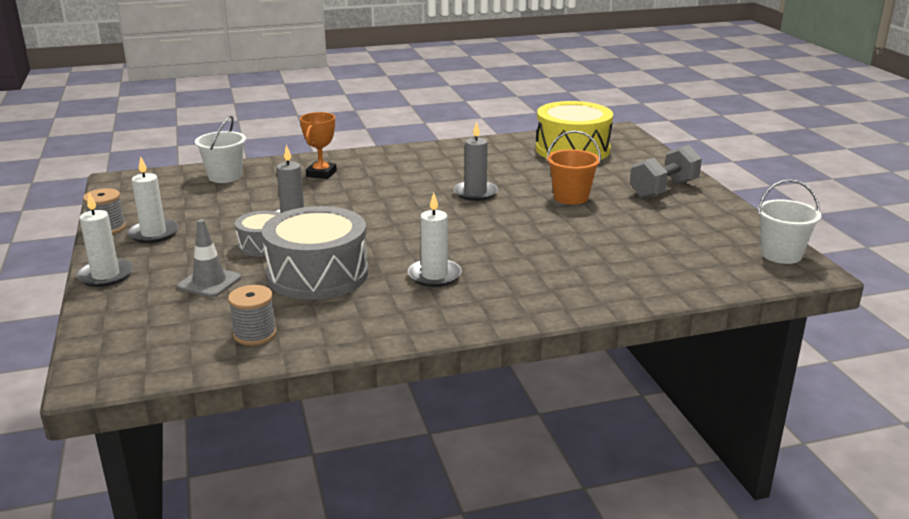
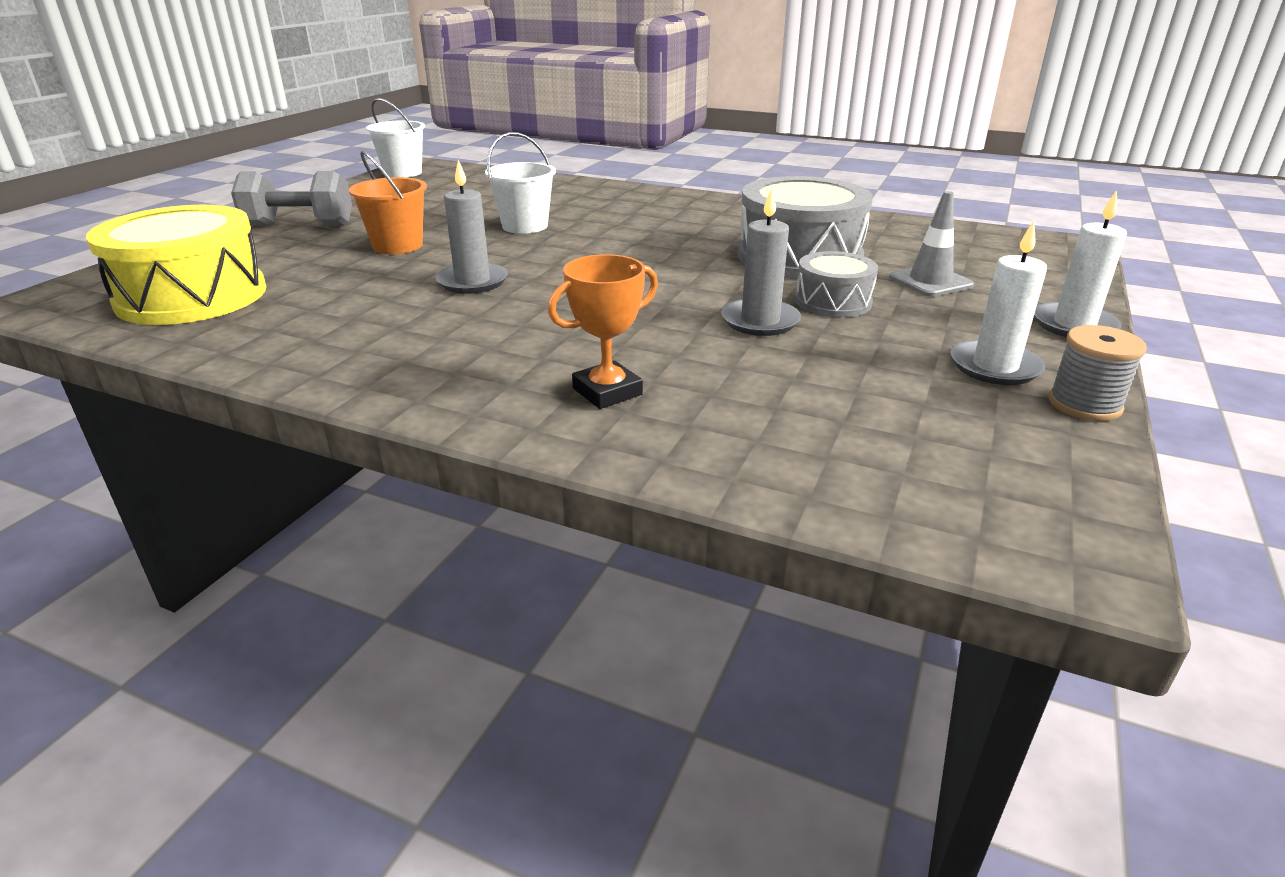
camera: 140 degrees left, 5 degrees up
white bucket [195,116,246,183] -> white bucket moved to [485,132,556,234]
grey spool [228,285,277,346] -> none
white candle [408,193,462,287] -> none

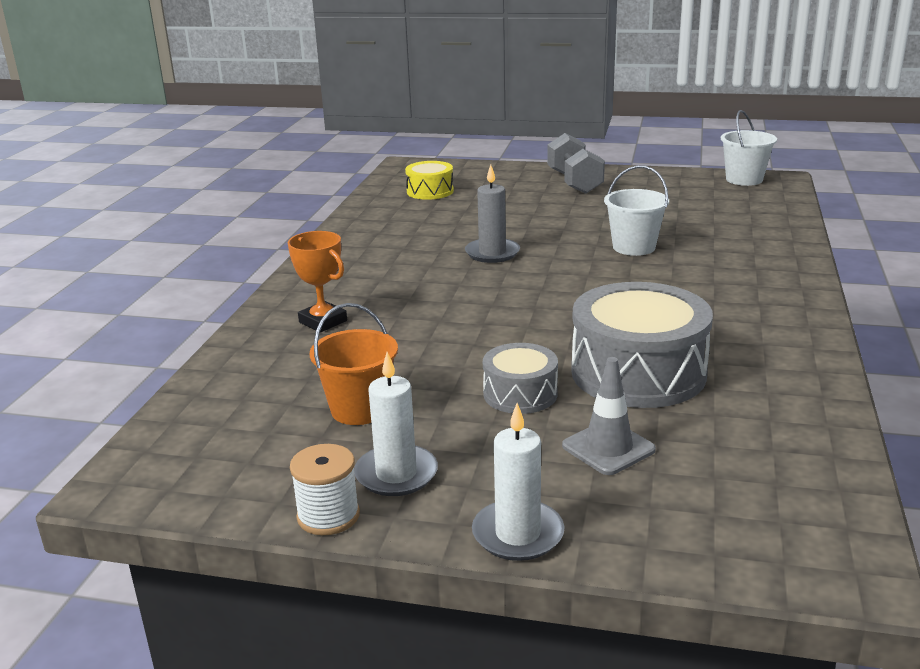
camera: 80 degrees right, 5 degrees down
yellow drum [86,205,266,325] -> yellow drum [405,161,454,200], size x0.54
orange bucket [349,151,427,254] -> orange bucket moved to [310,303,398,425]
grey candle [721,188,801,336] -> none
grey spool [1049,325,1147,421] -> white spool [290,444,360,535]

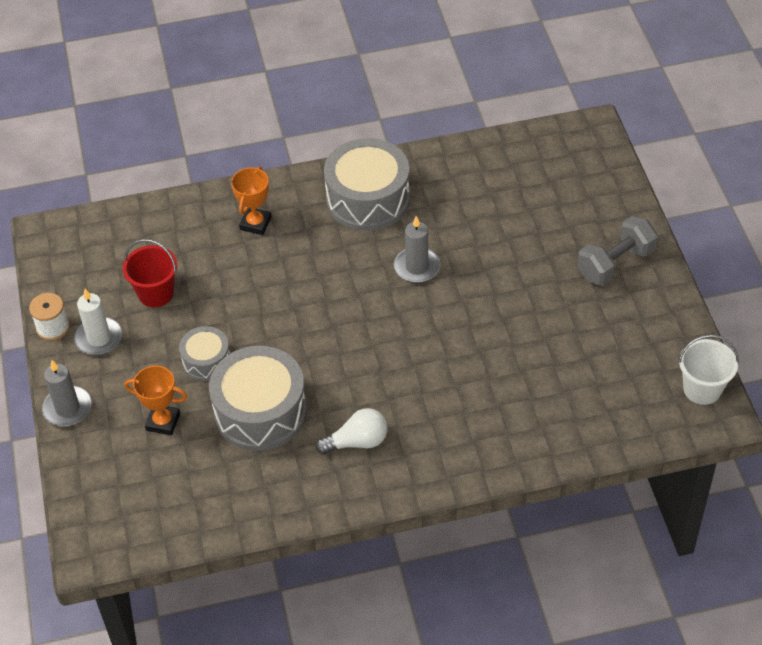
camera: 65 degrees right, 25 degrees up
orange bucket [310,303,398,425] -> red bucket [123,239,177,307]
yellow drum [405,161,454,200] -> none
white candle [472,403,565,561] -> grey candle [42,360,92,426]
grey traffic cone [562,357,656,475] -> orange trophy [124,365,187,435]
white bucket [604,165,669,256] -> none
none -> white light bulb [316,408,387,455]
none -> grey drum [324,138,410,231]

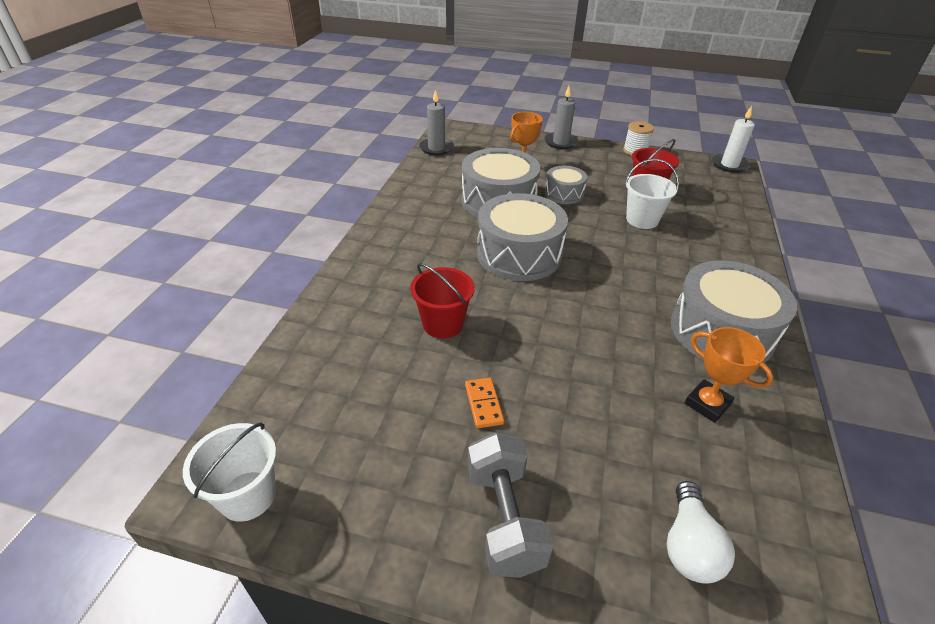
camera: 115 degrees right, 10 degrees down
white candle [74,289,122,355] -> white candle moved to [712,106,755,173]
orange trophy [231,166,272,235] -> orange trophy moved to [685,327,773,423]
white light bulb [316,408,387,455] -> white light bulb moved to [666,481,735,584]
grey candle [394,216,440,283] -> grey candle moved to [419,90,454,155]
none -> red bucket [410,263,475,339]
none -> orange domino [465,378,504,428]
none -> grey drum [477,193,568,281]
none -> white bucket [625,159,679,229]

